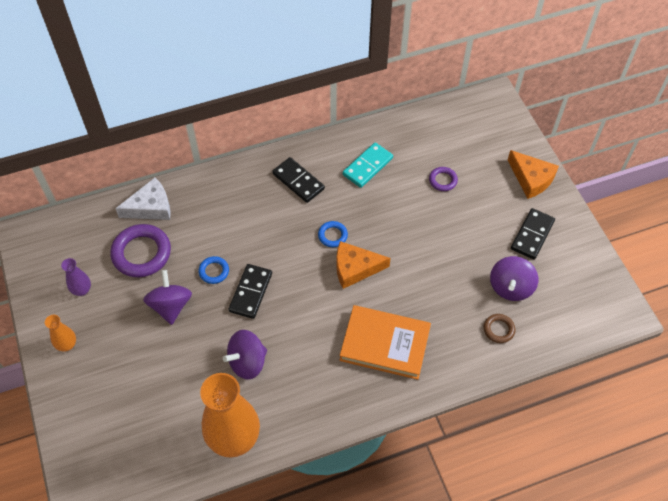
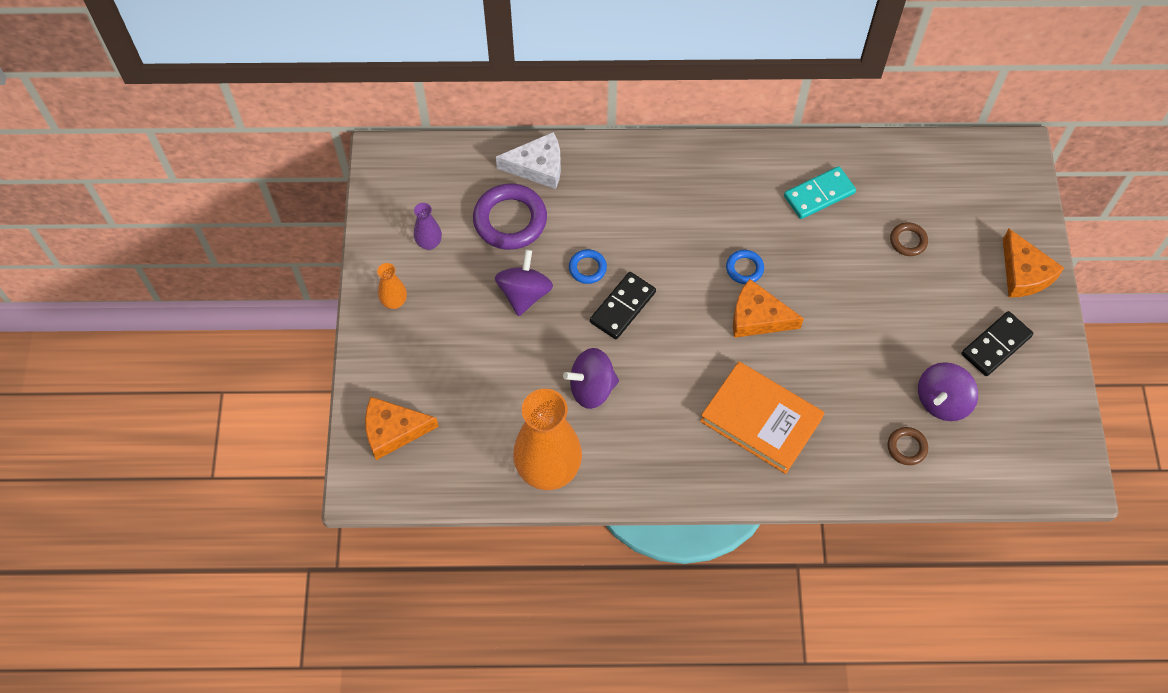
camera: 20 degrees right, 5 degrees up
black domino [272,157,325,203] -> none
purple ring [429,167,458,191] -> brown ring [890,222,928,256]
none -> orange cheese [365,397,439,460]

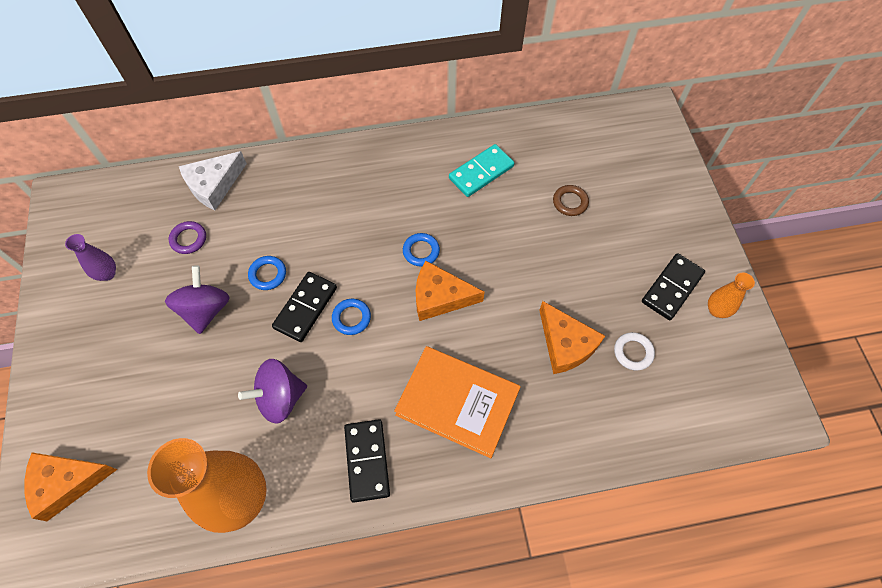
camera: 10 degrees left, 0 degrees up
orange vase [377,263,407,309] -> orange vase moved to [708,273,755,318]
purple ring [473,184,547,250] -> purple ring [169,221,206,254], size x0.51
white cheese [496,132,561,189] -> white cheese turned 150 degrees clockwise [179,151,247,210]
brown ring [888,427,928,465] -> none
purple spinning top [918,362,978,421] -> white ring [614,332,655,371]
orange cheese [1003,229,1064,297] -> orange cheese moved to [539,301,605,374]
none -> blue ring [332,299,371,335]
none -> black domino [344,419,390,503]

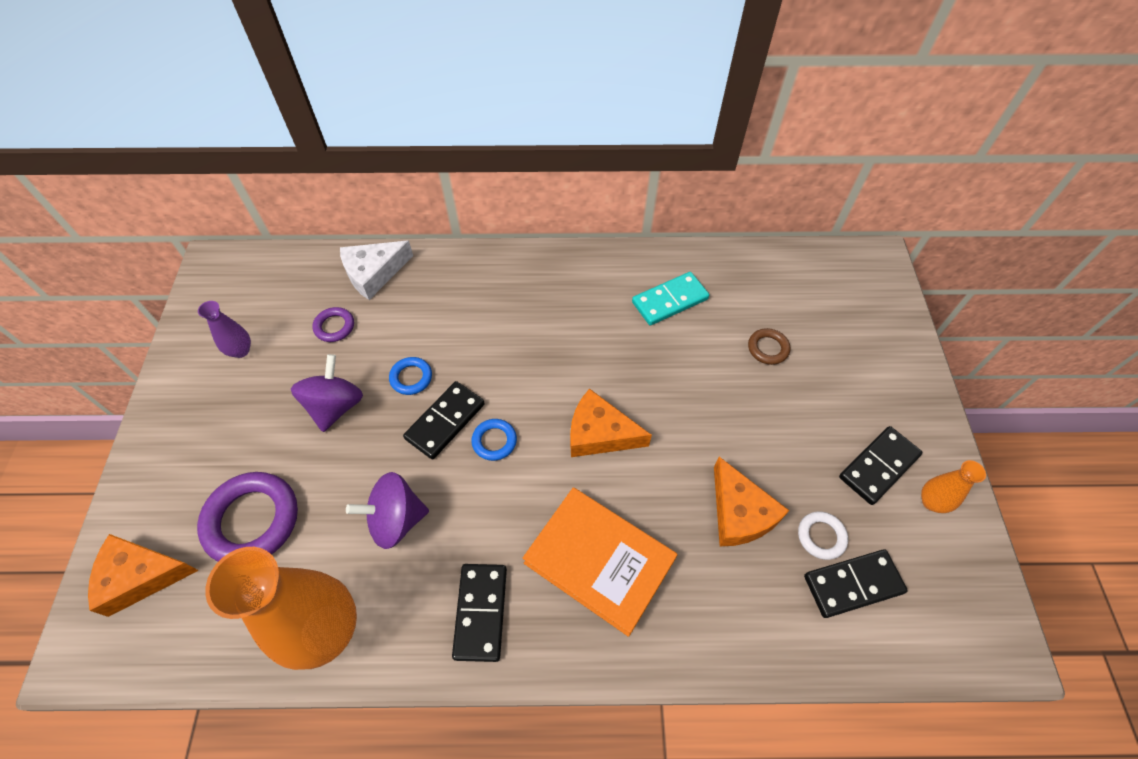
camera: 10 degrees right, 5 degrees down
blue ring [403,233,440,266] -> none
none -> purple ring [197,472,298,562]
none -> black domino [804,550,908,618]

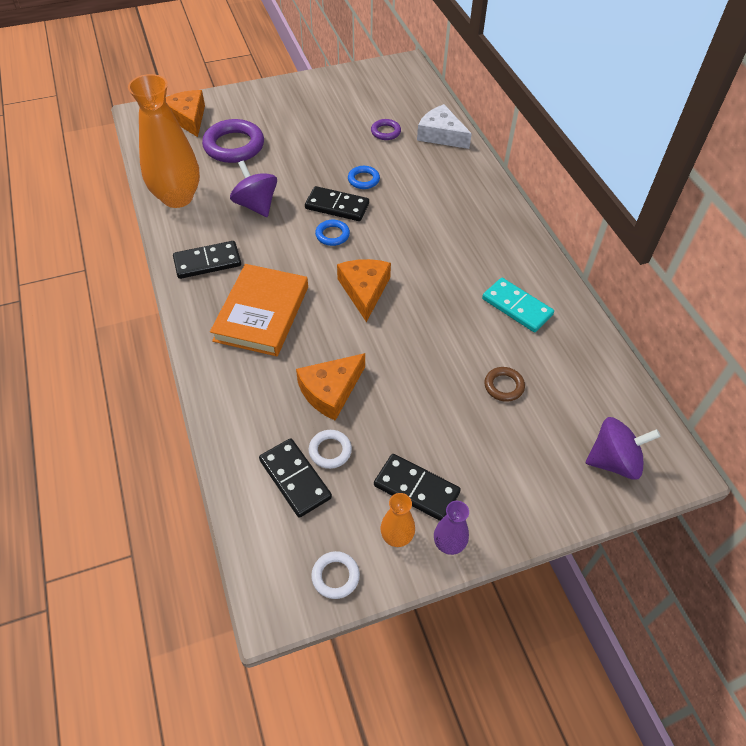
camera: 70 degrees right, 5 degrees down
purple vase [198,301,251,358] -> purple vase moved to [434,501,469,555]
purple spinning top [291,354,363,432] -> purple spinning top moved to [586,417,661,480]
none -> white ring [311,551,360,599]

